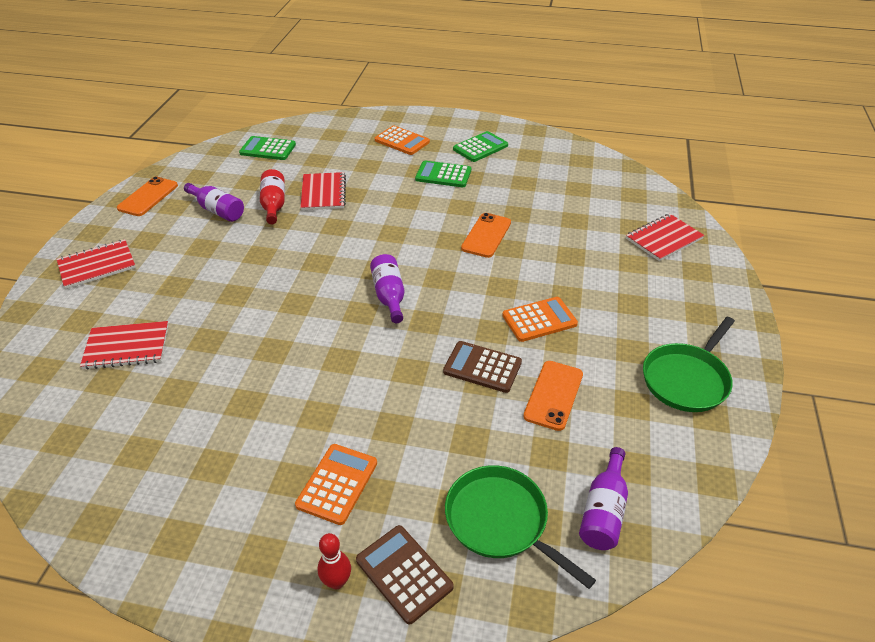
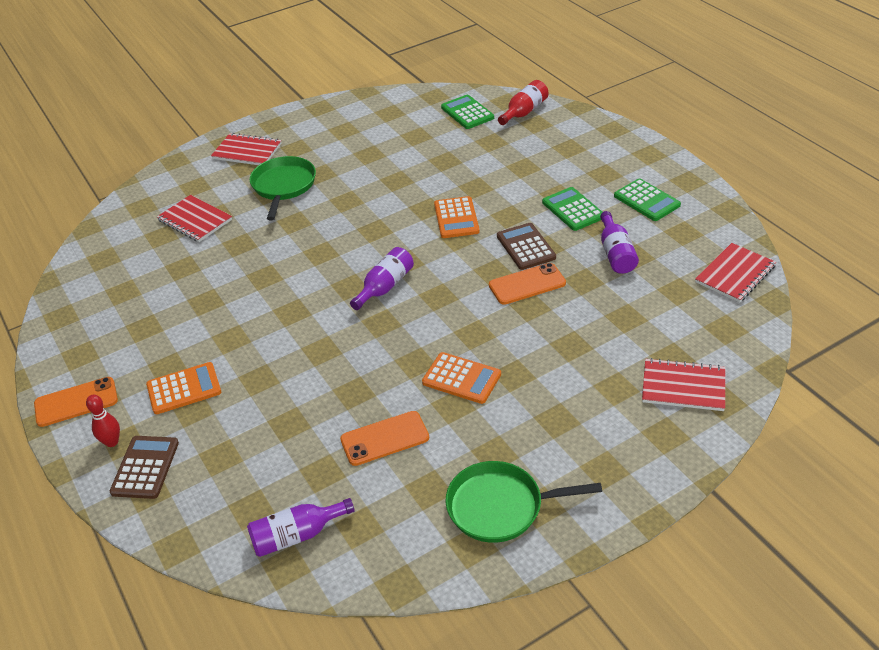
camera: 50 degrees right, 0 degrees up
orange phone [117,177,178,216] -> orange phone moved to [34,377,118,427]
purple bottle [184,183,244,222] -> purple bottle moved to [600,211,639,274]
red bottle [260,169,285,224] -> red bottle moved to [498,80,549,125]
red notebook [300,172,346,210] -> red notebook moved to [695,243,776,303]
orange calculator [375,126,430,155] -> orange calculator moved to [434,196,480,238]
brown calculator [443,341,522,393] -> brown calculator moved to [497,223,556,270]
green pan [445,465,596,589] -> green pan moved to [250,156,316,220]
green calculator [453,131,508,162] -> green calculator turned 45 degrees clockwise [614,178,681,221]

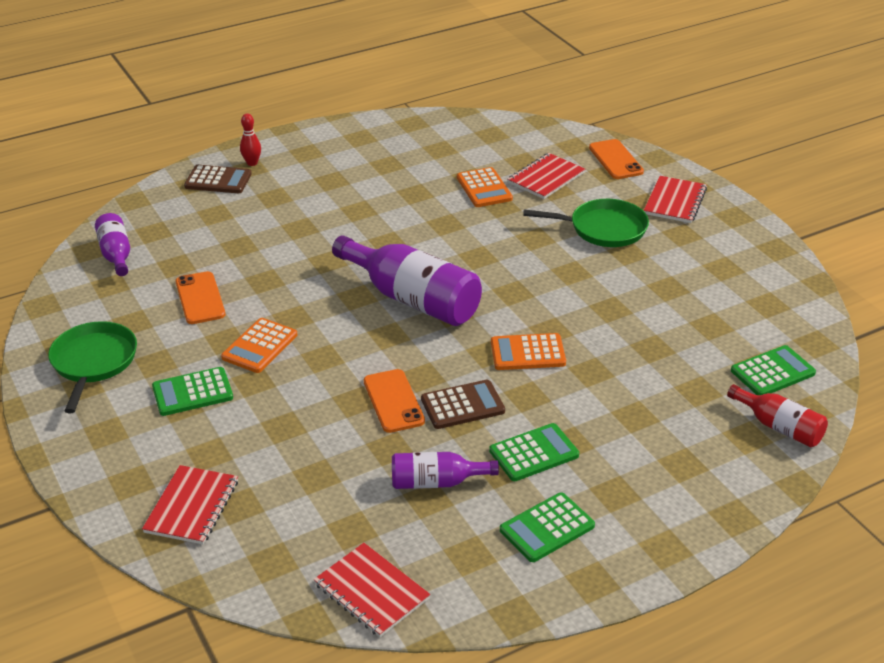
camera: 90 degrees right, 5 degrees down
orange phone [34,377,118,427] -> orange phone moved to [589,139,644,179]
orange calculator [146,362,221,414] -> orange calculator moved to [457,167,513,207]
purple bottle [350,247,414,310] -> purple bottle [332,235,482,326], size x1.84
none -> green calculator [152,367,233,416]

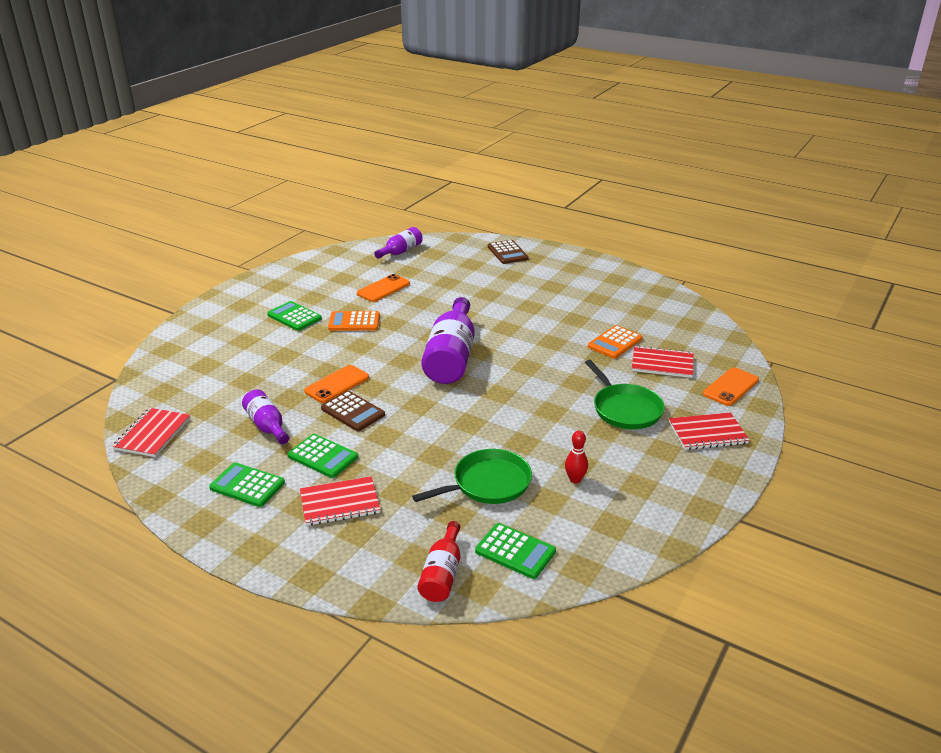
camera: 60 degrees right, 5 degrees down
green pan [48,321,137,413] -> green pan moved to [412,449,532,504]
red notebook [142,465,238,545] -> red notebook moved to [300,476,380,526]
red bowling pin [240,114,261,166] -> red bowling pin moved to [565,431,588,483]
orange calculator [491,333,566,370] -> none

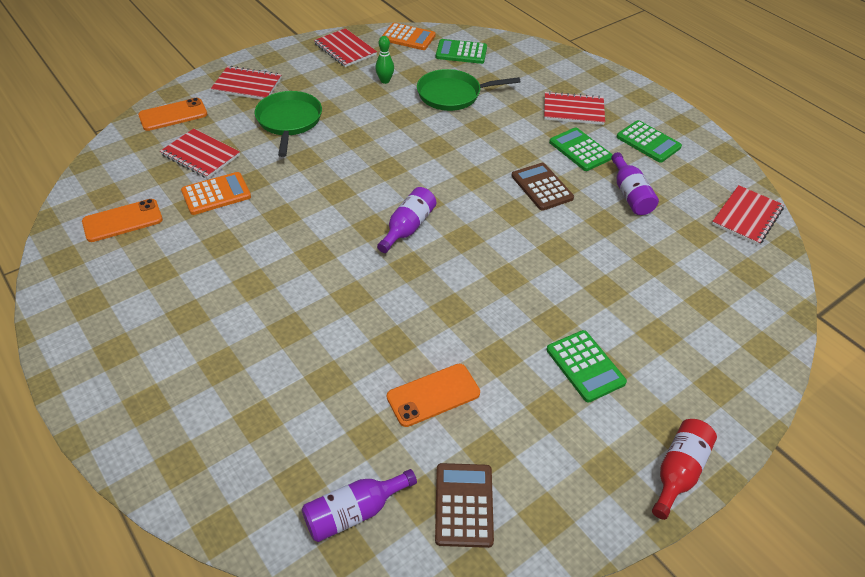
camera: 160 degrees left, 15 degrees up
orange phone [304,365,369,403] -> orange phone moved to [82,199,163,242]
orange calculator [328,311,380,331] -> orange calculator moved to [381,23,436,50]
red bottle [417,521,460,602] -> red bottle moved to [652,419,717,520]
purple bottle [421,297,475,384] -> purple bottle [377,187,436,253], size x0.54
green calculator [475,523,556,579] -> green calculator turned 45 degrees counterclockwise [436,39,487,64]
brown calculator [488,240,529,264] -> brown calculator moved to [435,463,494,548]
red bowling pin [565,431,588,483] -> green bowling pin [375,36,394,84]
none -> red notebook [314,28,377,67]

